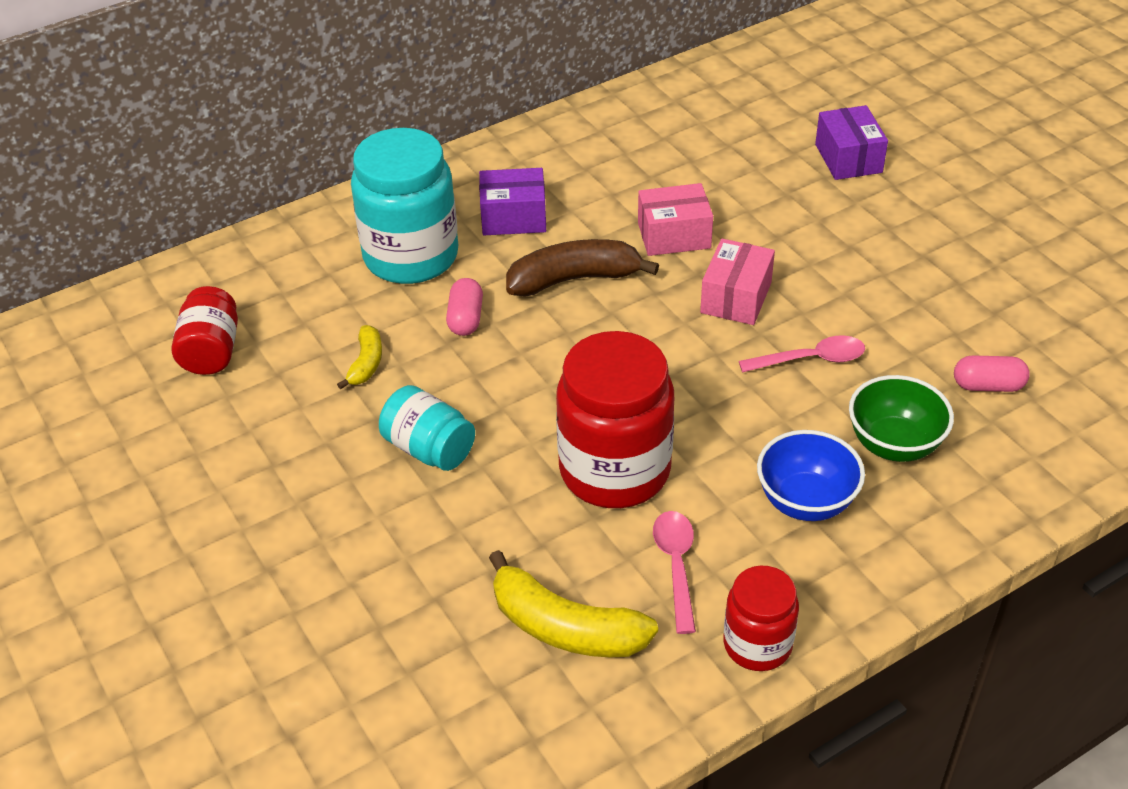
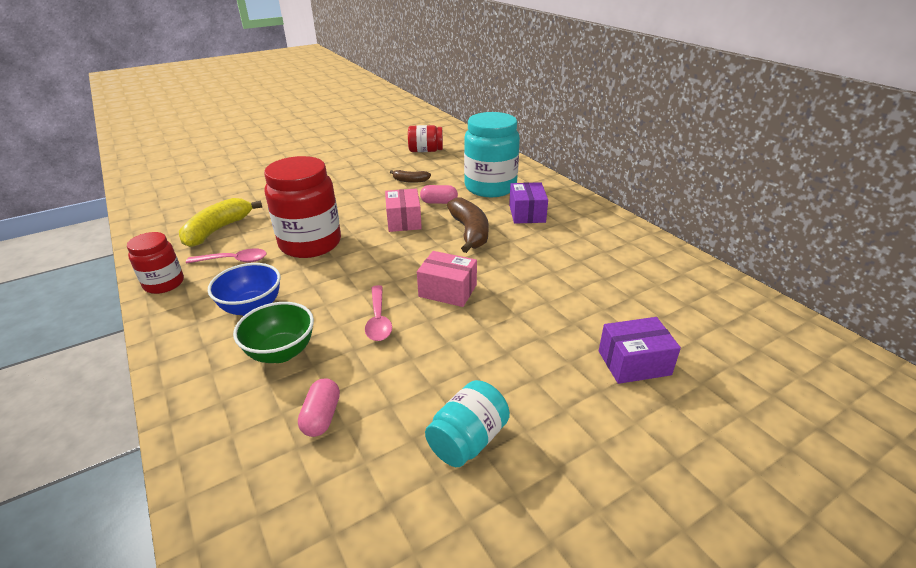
camera: 90 degrees right, 10 degrees down
yellow banana [337,325,382,389] -> brown banana [390,170,431,183]
turquoise jar [379,385,475,471] -> turquoise jar moved to [425,380,510,467]
pink box [638,183,713,256] -> pink box moved to [385,189,422,232]

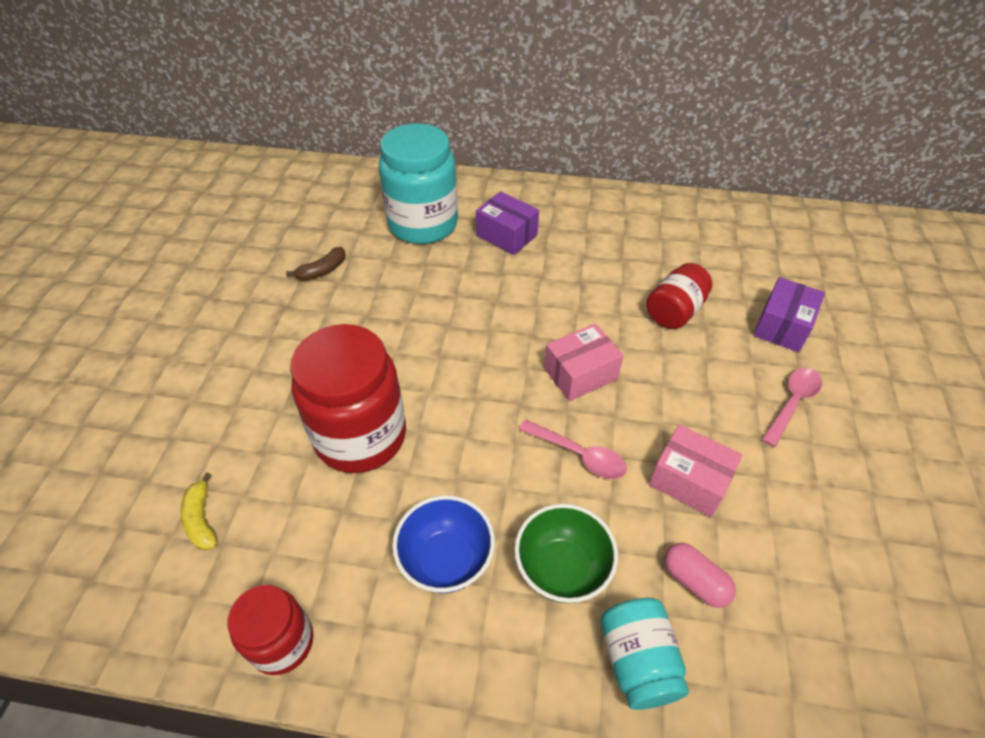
camera: 50 degrees left, 15 degrees up
yellow banana [179,198,263,247] -> yellow banana [180,472,217,550], size x0.54
pink spoon [186,248,267,263] -> pink spoon moved to [762,368,822,447]
pink box [385,189,422,232] -> pink box moved to [649,424,743,517]
red jar [408,125,443,152] -> red jar moved to [646,263,712,329]
pink capsule [420,185,458,204] -> none
turquoise jar [425,380,510,467] -> turquoise jar moved to [601,598,689,710]
brown banana [447,197,489,253] -> none

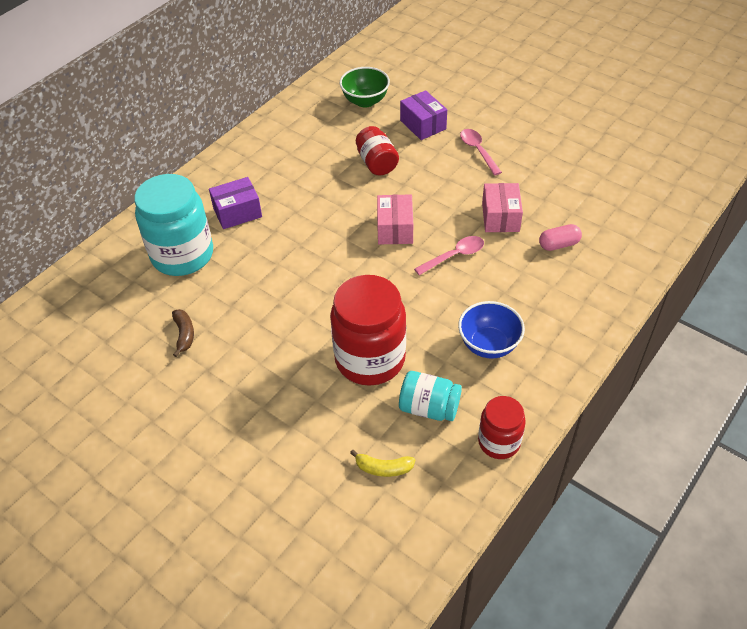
camera: 60 degrees left, 0 degrees up
green bowl [514,504,618,603] -> green bowl moved to [340,67,390,108]
turquoise jar [601,598,689,710] -> turquoise jar moved to [399,371,462,421]
pink box [649,424,743,517] -> pink box turned 60 degrees counterclockwise [482,183,523,232]

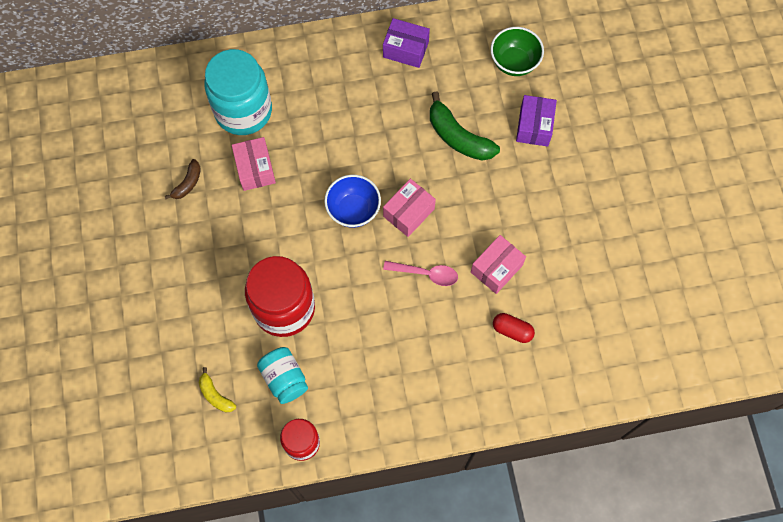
camera: 40 degrees right, 20 degrees up
purple box [209,177,262,229] -> purple box moved to [383,18,430,68]
red jar [356,126,399,176] -> green banana [430,92,500,161]
blue bowl [458,301,525,359] -> blue bowl moved to [324,175,381,228]
pink spoon [460,129,502,176] -> none
pink capsule [539,224,582,251] -> red capsule [493,313,535,343]
none -> pink box [232,137,276,191]

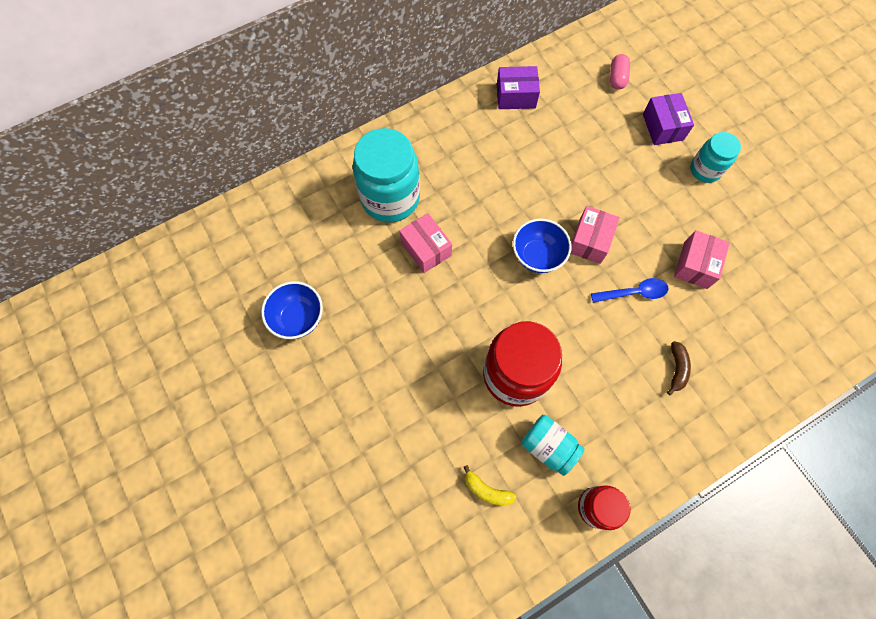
camera: 20 degrees left, 0 degrees up
brown banana [165,159,201,199] -> brown banana moved to [667,341,691,395]
pink spoon [383,261,458,286] -> blue spoon [591,278,668,303]
green banana [430,92,500,161] -> none
green bowl [490,27,544,76] -> pink capsule [610,54,630,90]
red capsule [493,313,535,343] -> none
none -> blue bowl [261,281,323,339]
none -> turquoise jar [690,132,741,183]

